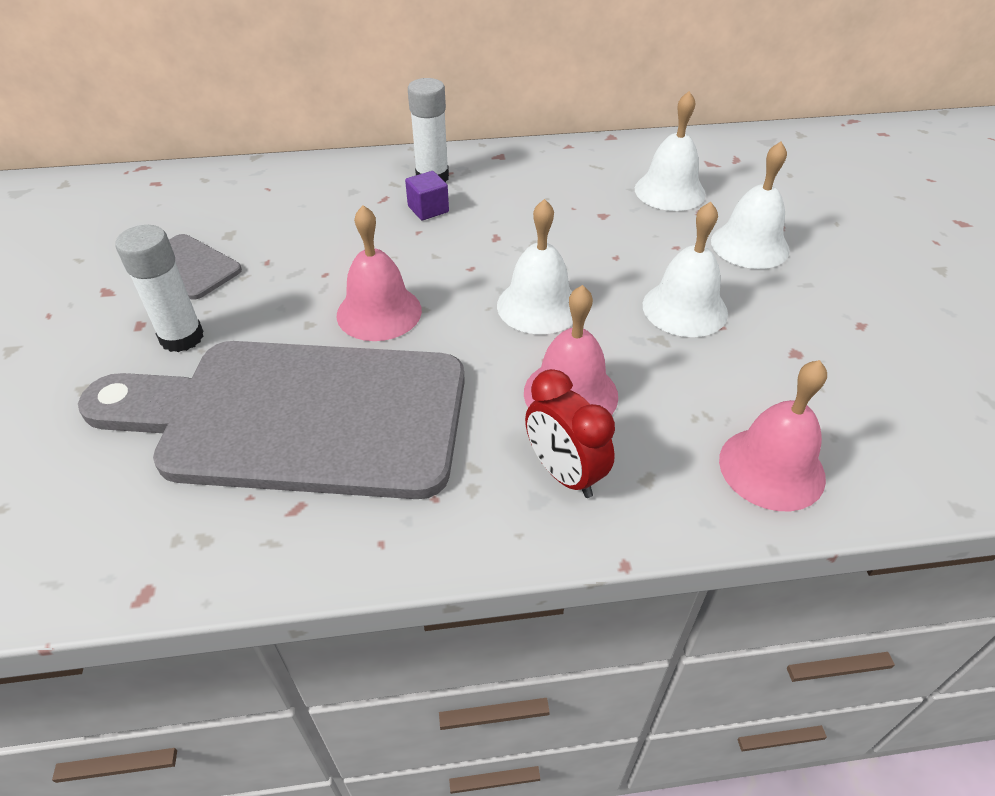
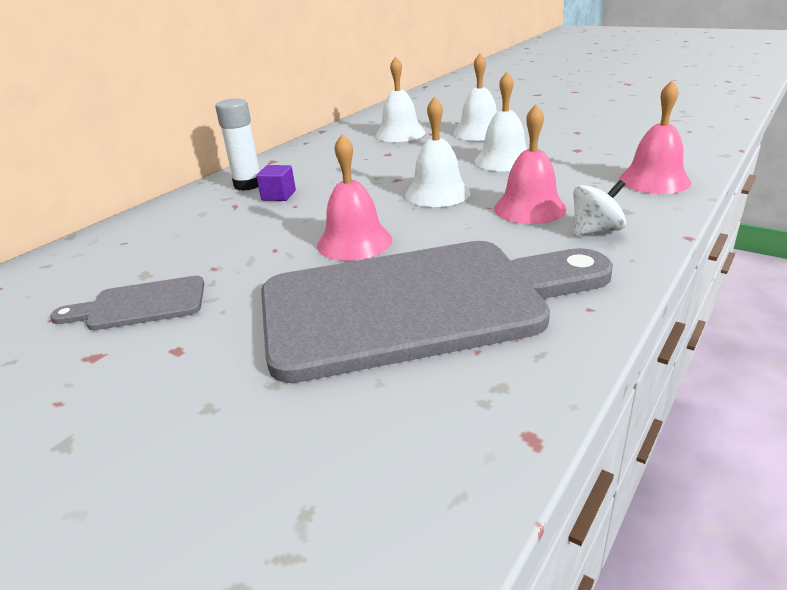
camera: 45 degrees left, 15 degrees down
grey cutting board [78,341,465,499] -> grey cutting board turned 150 degrees counterclockwise [261,241,613,383]
white glue stick [115,225,204,352] -> none
red clock [525,369,615,498] -> white spinning top [573,180,626,236]

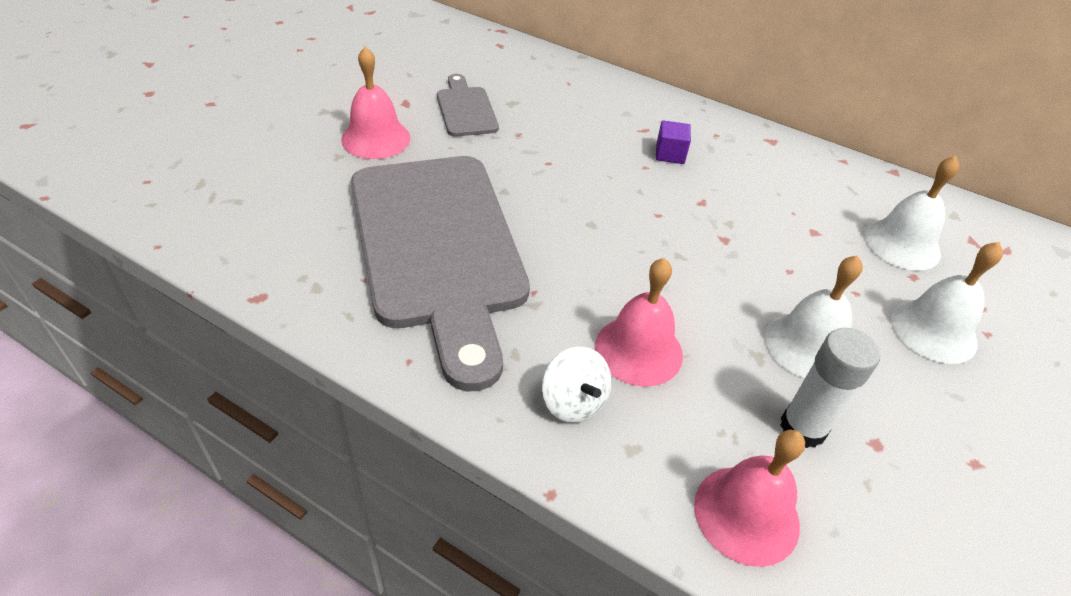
camera: 80 degrees right, 15 degrees up
white glue stick [215,98,260,191] -> white glue stick moved to [780,328,880,448]
pink bell [317,134,392,261] -> pink bell moved to [341,47,410,159]
white bell [405,96,471,207] -> none

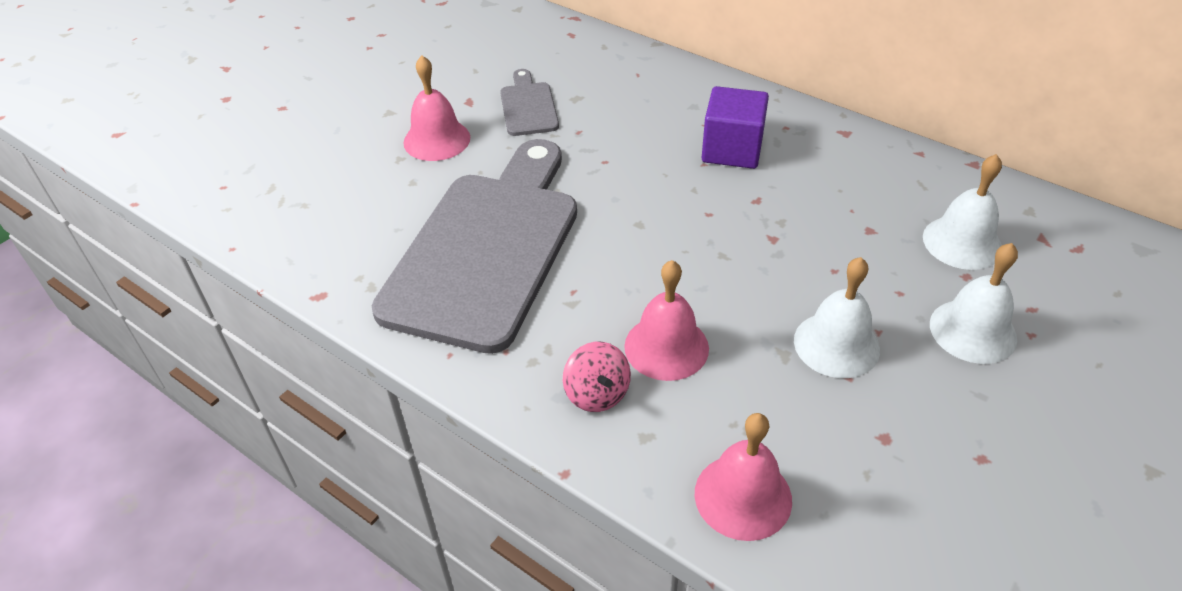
camera: 10 degrees right, 0 degrees up
grey cutting board [351,156,530,392] -> grey cutting board turned 150 degrees counterclockwise [372,139,577,354]
white spinning top [542,347,612,423] -> pink spinning top [563,342,631,412]
purple cube [656,121,691,164] -> purple cube [702,86,769,169], size x1.84
white glue stick [780,328,880,448] -> none

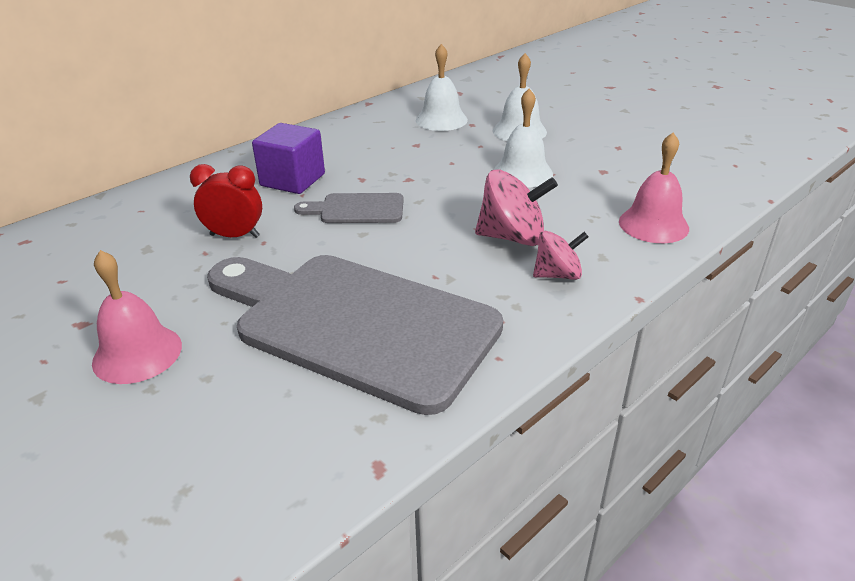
camera: 80 degrees left, 10 degrees down
grey cutting board [500,69,559,136] -> grey cutting board moved to [294,193,404,223]
pink bell [624,260,709,381] -> pink spinning top [475,169,558,246]
none -> red clock [190,164,262,238]

